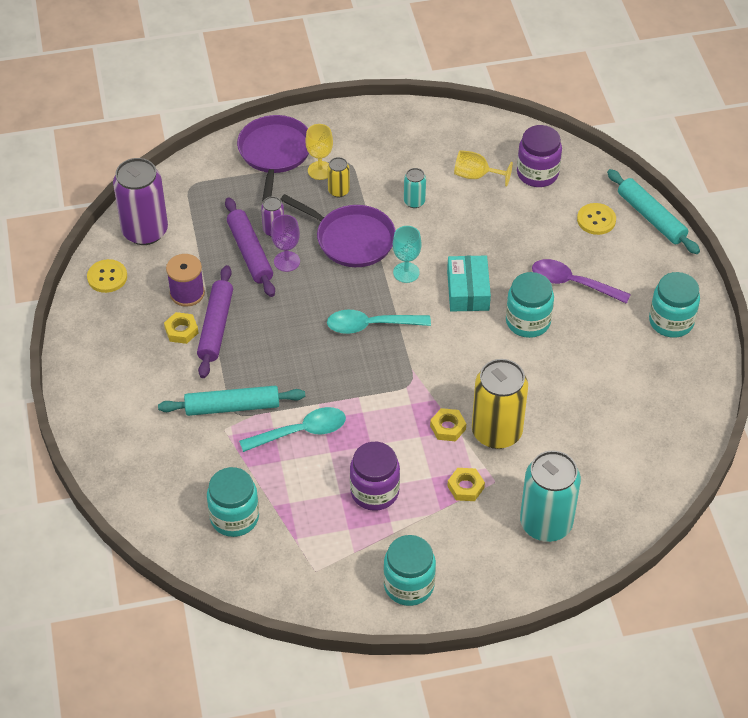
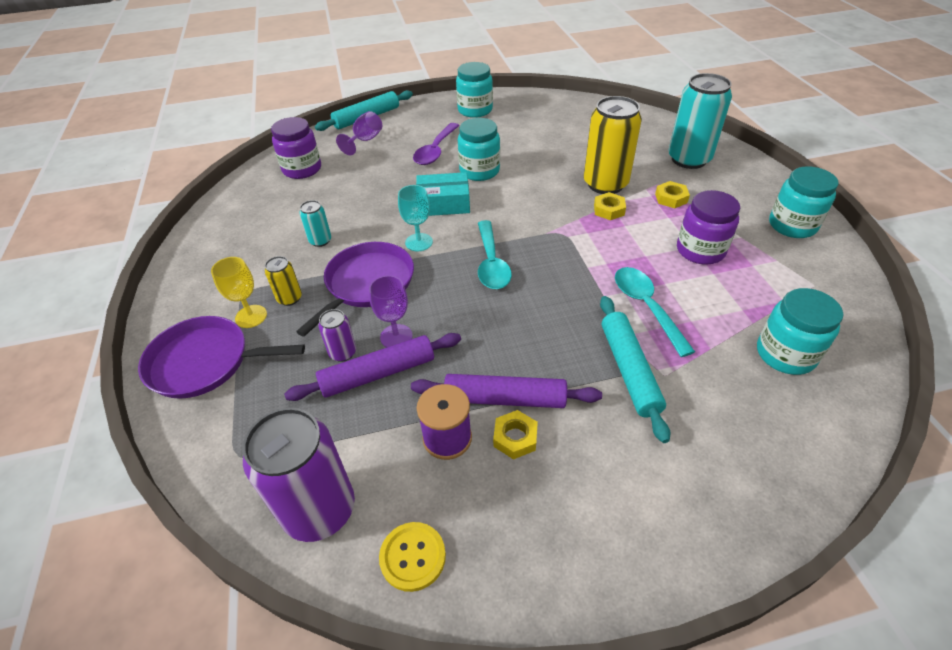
camera: 90 degrees left, 5 degrees down
yellow goblet [454,150,513,187] -> none
yellow button [577,203,616,235] -> purple goblet [336,111,382,155]

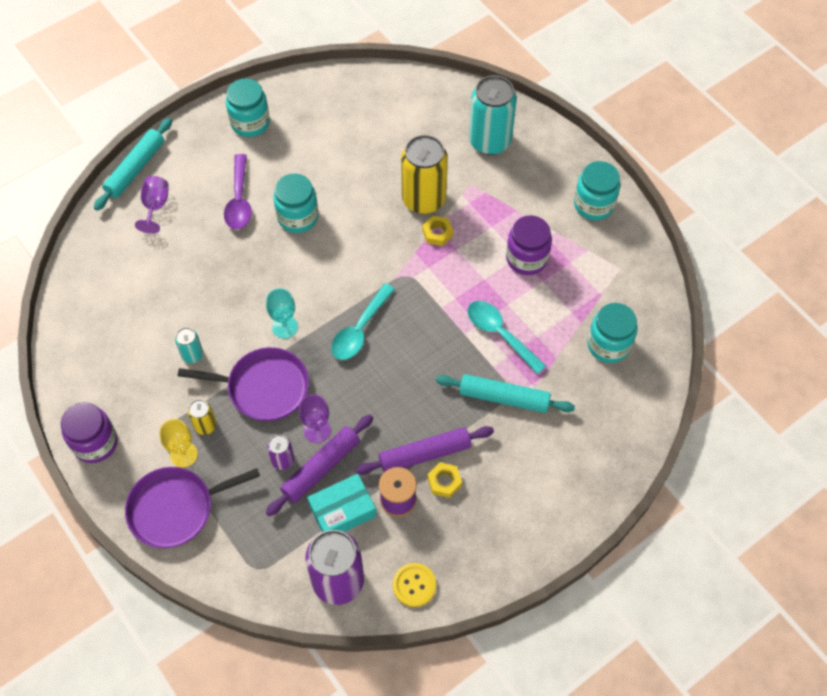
camera: 25 degrees left, 15 degrees up
purple jar [271,117,321,179] -> purple jar moved to [61,403,118,463]
purple pan [296,242,414,337] -> purple pan turned 90 degrees clockwise [177,347,309,421]
turquoise box [416,172,470,216] -> turquoise box moved to [307,474,377,532]
turquoise spoon [478,220,512,289] -> turquoise spoon turned 60 degrees clockwise [331,283,395,360]
turquoise rolling pin [600,296,670,443] -> turquoise rolling pin turned 45 degrees counterclockwise [436,374,575,413]
yellow nut [655,181,690,208] -> none

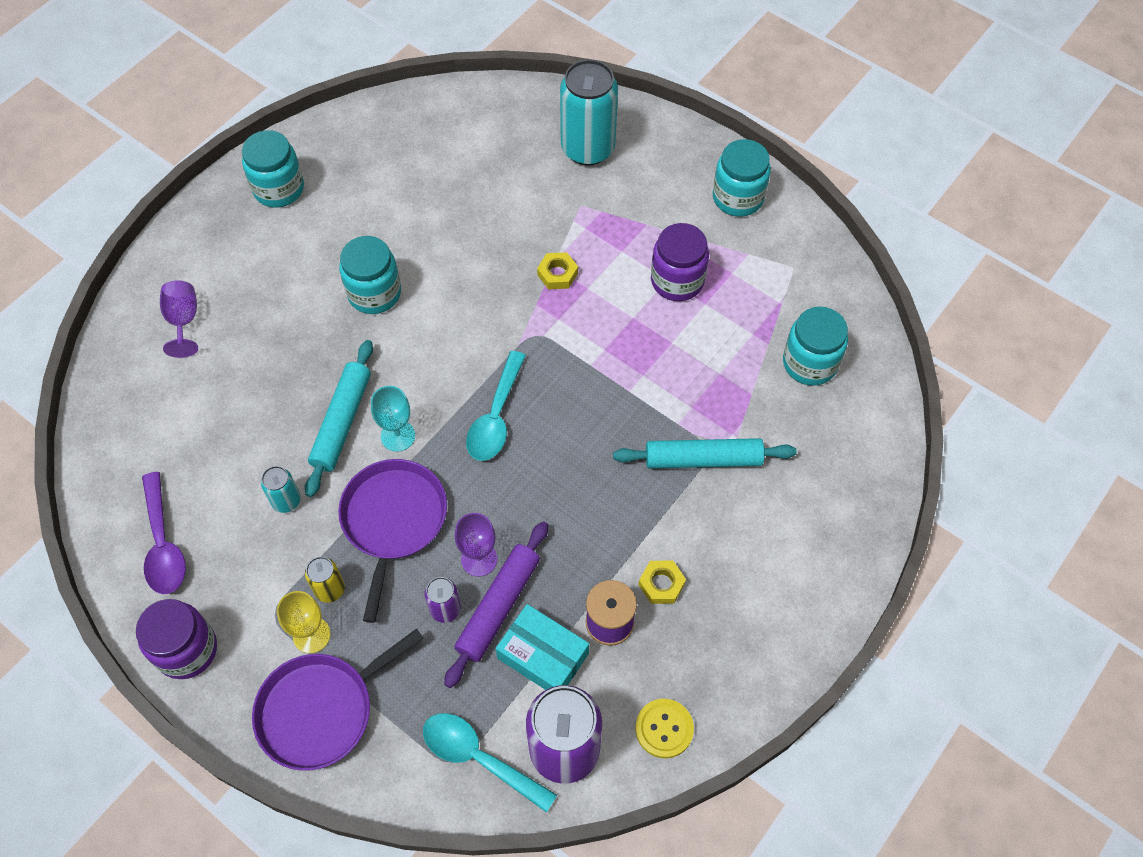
camera: 15 degrees left, 0 degrees up
turquoise rolling pin [94,118,172,211] -> turquoise rolling pin moved to [305,340,373,497]
purple pan [177,347,309,421] -> purple pan turned 75 degrees counterclockwise [338,459,447,623]
purple spoon [224,154,252,230] -> purple spoon moved to [142,472,186,594]
turquoise box [307,474,377,532] -> turquoise box turned 75 degrees clockwise [496,604,589,690]
purple rolling pin [355,426,494,475] -> none
yellow can [401,135,448,214] -> none
turquoise spoon [467,301,546,374] -> turquoise spoon moved to [423,713,557,813]

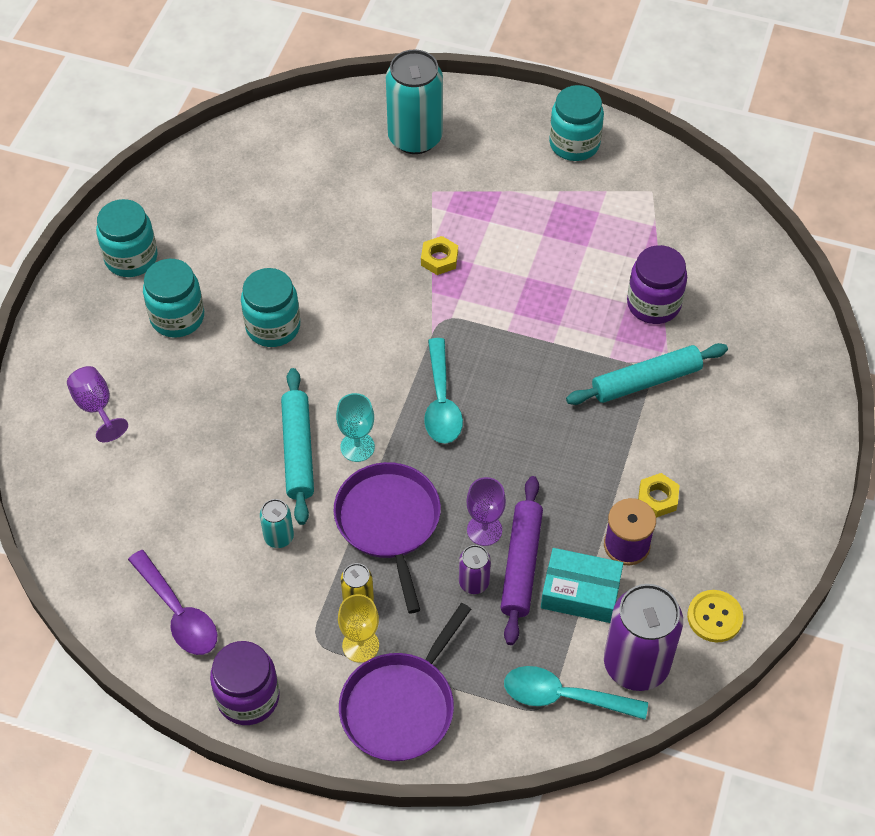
camera: 20 degrees left, 5 degrees down
purple jar [651,223,709,301] -> purple jar moved to [627,245,687,324]
turquoise jar [783,307,848,386] -> turquoise jar moved to [143,259,204,338]

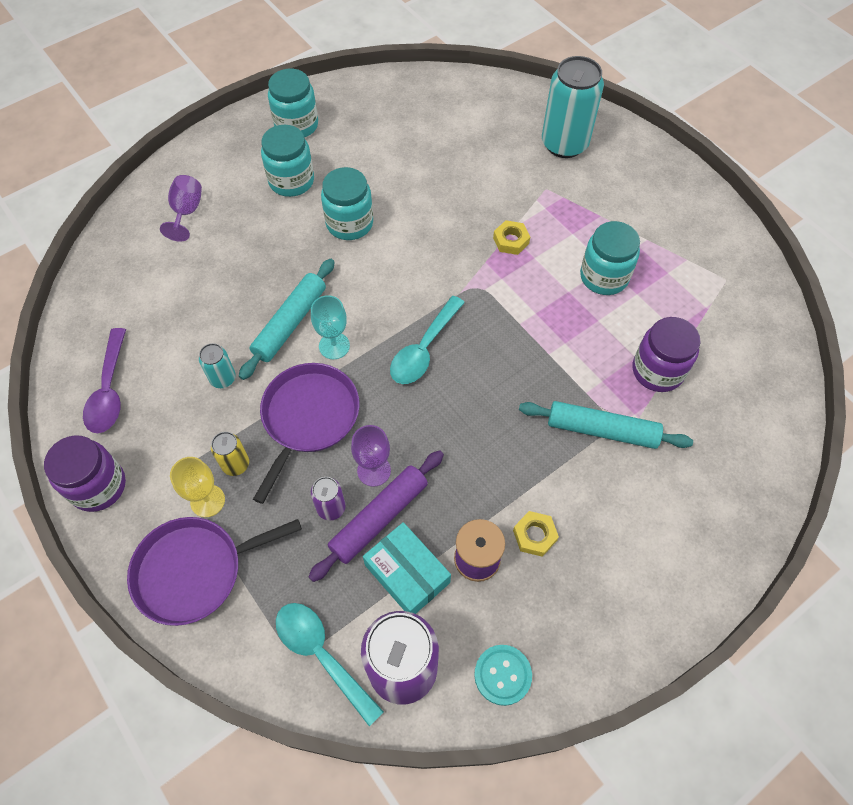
camera: 35 degrees right, 5 degrees up
turquoise jar [549,85,604,161] -> turquoise jar moved to [580,221,640,295]
yellow button [687,590,743,642] -> turquoise button [474,645,532,706]

